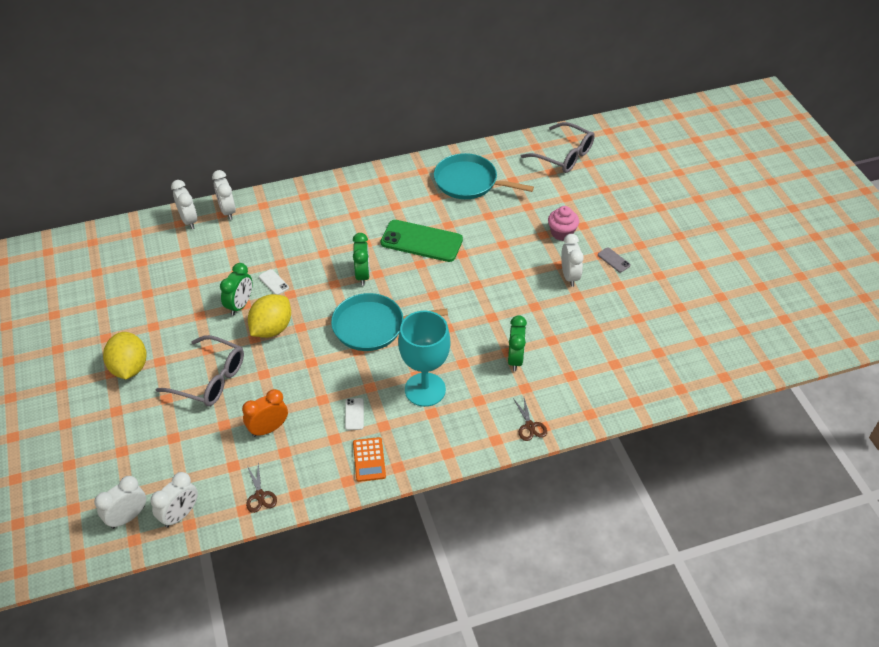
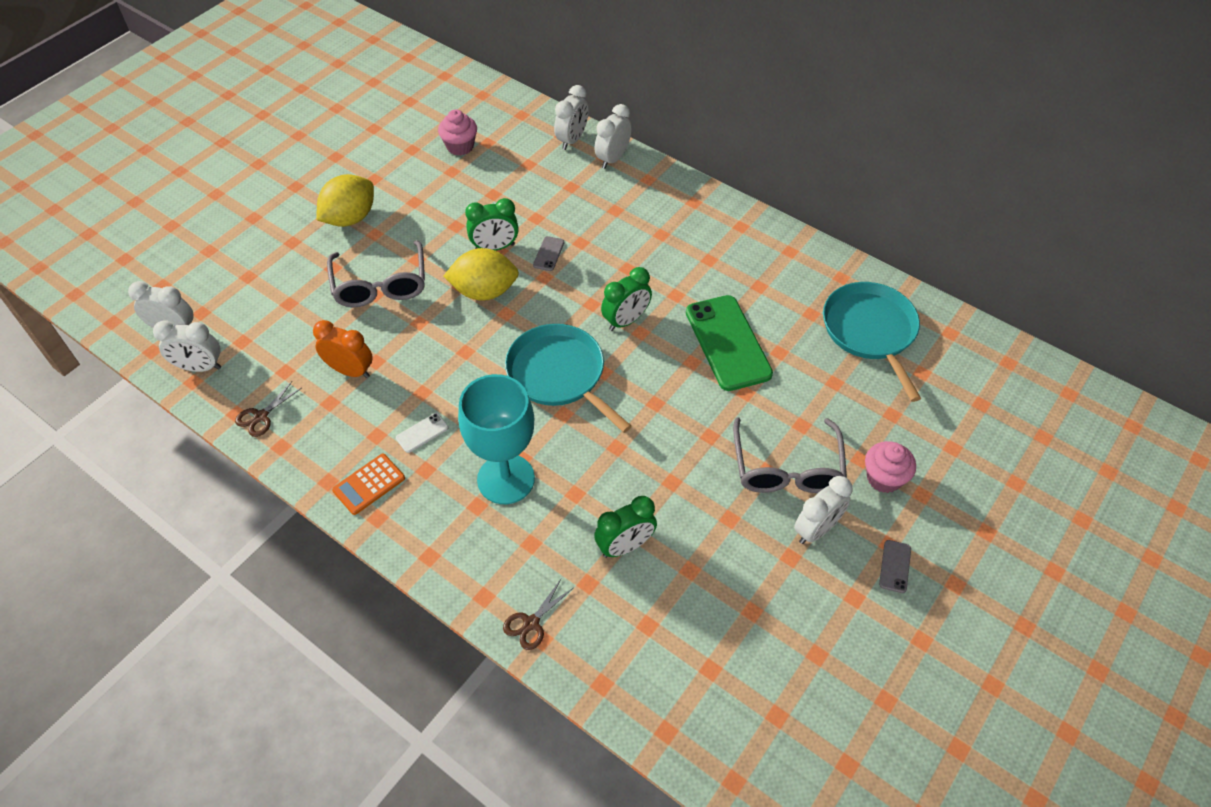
camera: 55 degrees right, 5 degrees up
white phone [259,269,289,295] -> grey phone [533,236,564,271]
grey glasses [521,122,595,173] -> grey glasses moved to [733,417,847,493]
none -> pink cupcake [438,109,477,156]

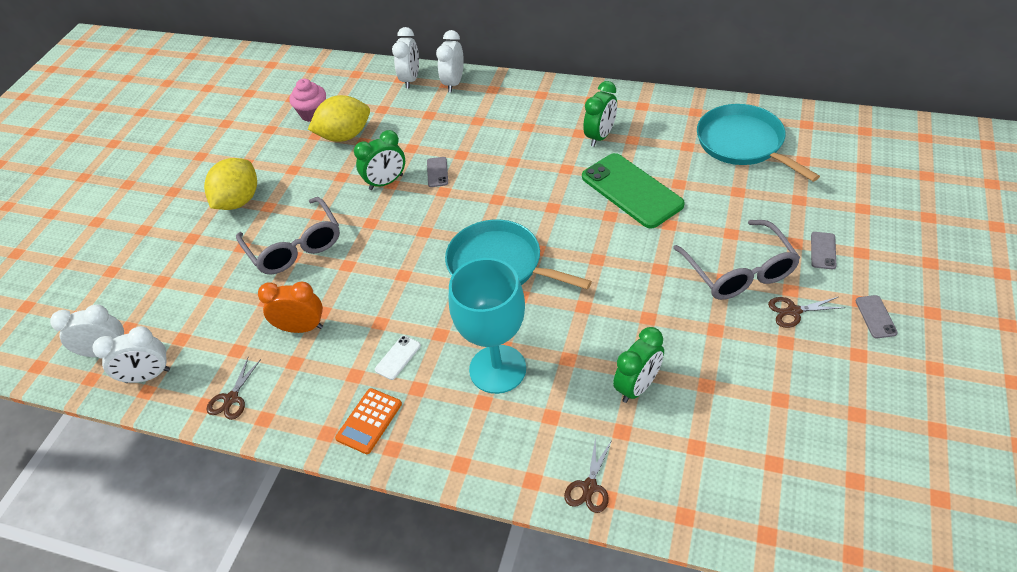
camera: 15 degrees left, 5 degrees down
yellow lemon [443,248,519,301] -> yellow lemon moved to [308,95,370,142]
green clock [601,267,652,331] -> green clock moved to [583,81,617,147]
white clock [794,476,853,544] -> brown scissors [768,297,846,328]
pink cupcake [865,441,916,493] -> grey phone [811,232,837,269]

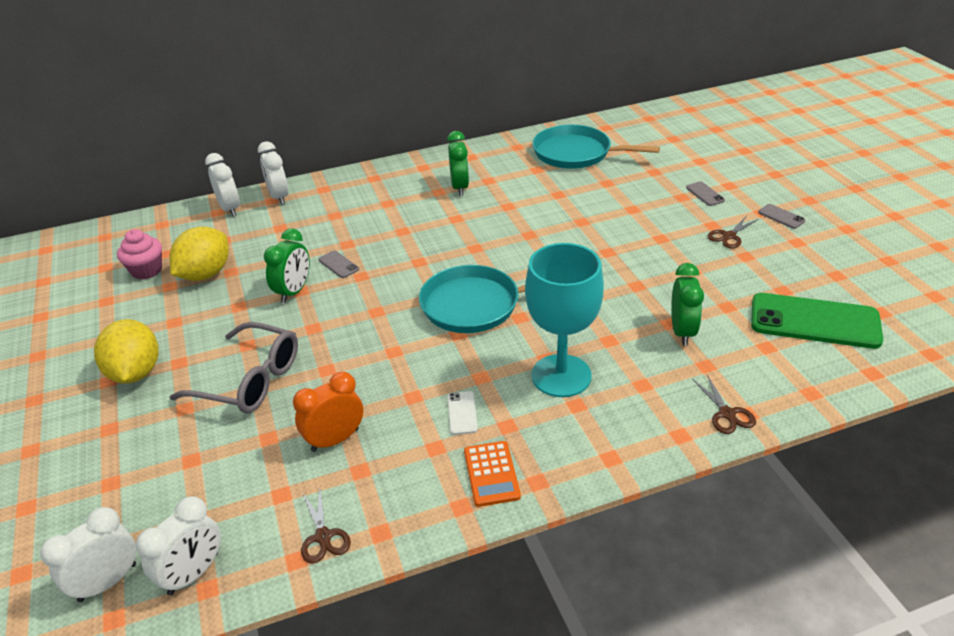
camera: 40 degrees left, 10 degrees down
green phone [582,153,685,229] -> green phone moved to [751,293,883,349]
grey glasses [673,220,800,300] -> none

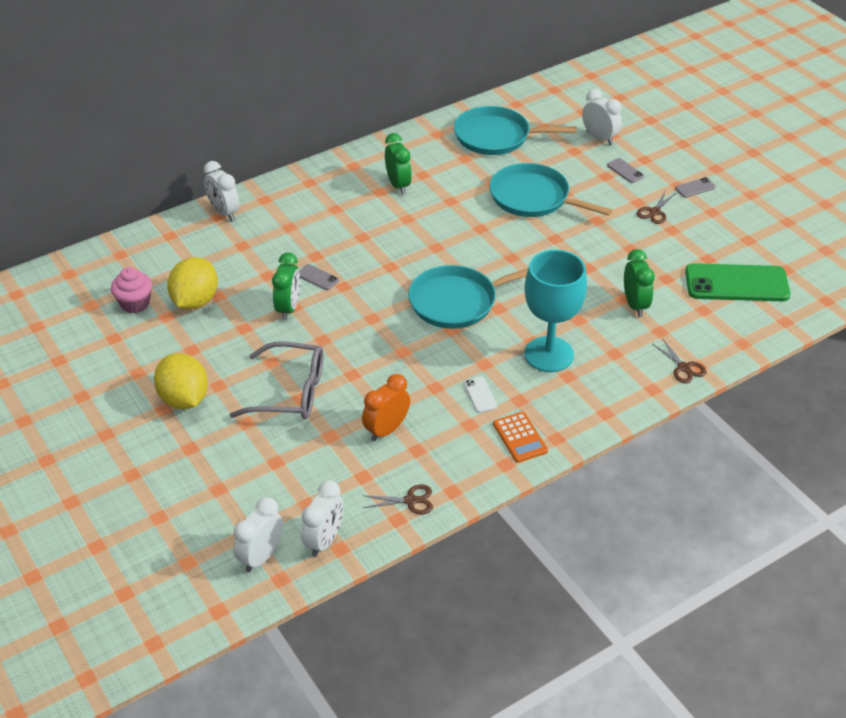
camera: 15 degrees left, 5 degrees up
white clock [205,153,240,217] -> white clock moved to [582,89,622,145]
brown scissors [301,489,351,564] -> brown scissors turned 60 degrees counterclockwise [362,485,433,514]
grey phone [758,204,805,229] -> grey phone turned 60 degrees counterclockwise [675,177,716,198]
none -> turquoise pan [489,163,612,217]

